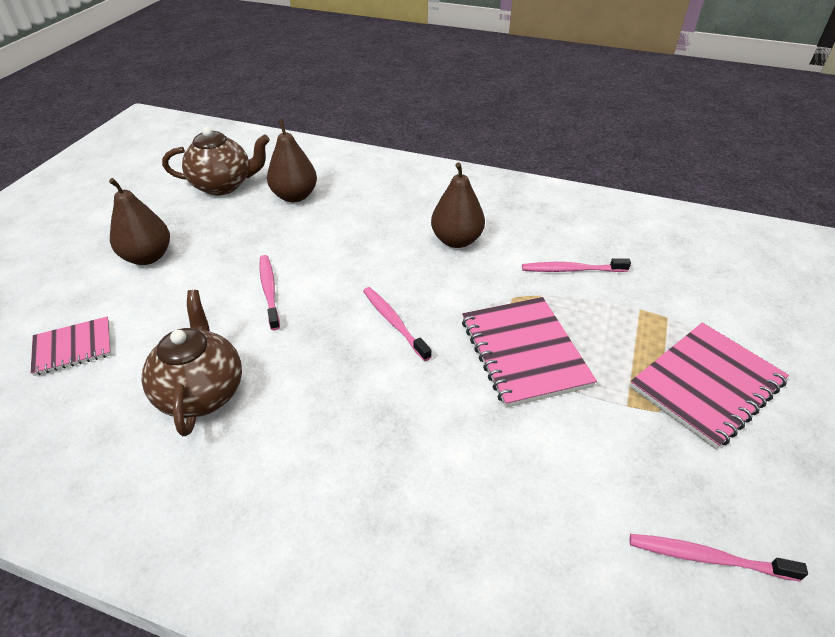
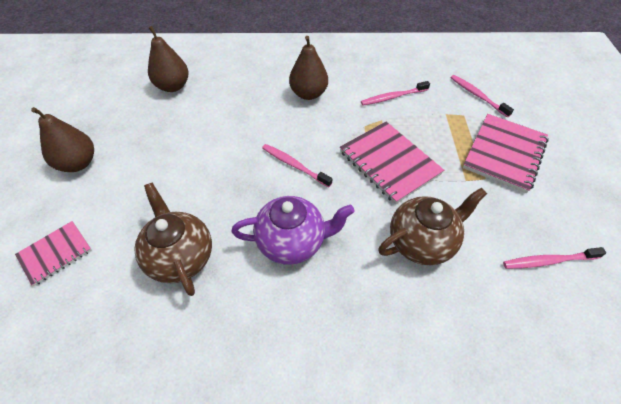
camera: 20 degrees left, 10 degrees up
brown teapot [162,127,270,195] -> brown teapot moved to [378,188,487,265]
pink toothbrush [259,255,280,330] -> pink toothbrush moved to [450,75,514,117]
none -> purple teapot [232,196,355,265]

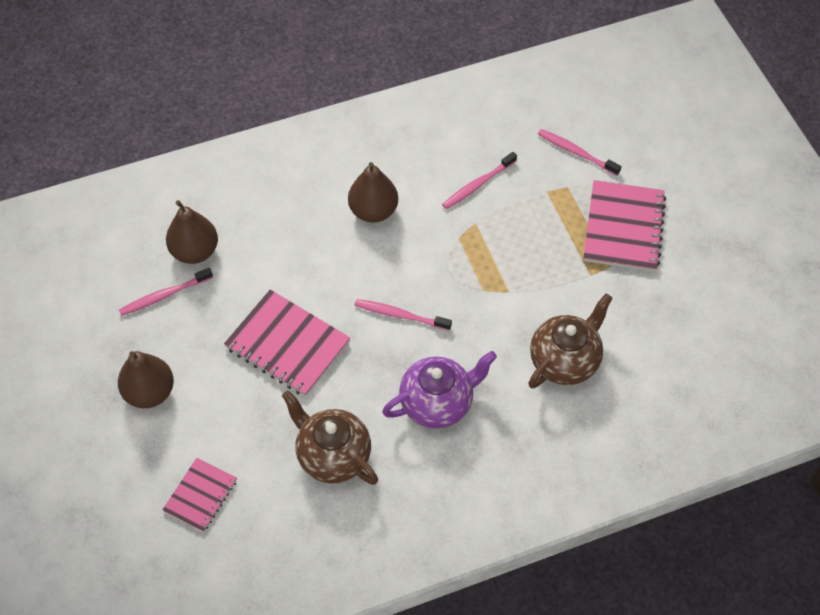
camera: 20 degrees left, 5 degrees up
pink notebook [340,122,444,204] -> pink notebook moved to [224,290,350,397]
pink toothbrush [503,247,606,269] -> pink toothbrush moved to [119,268,213,316]

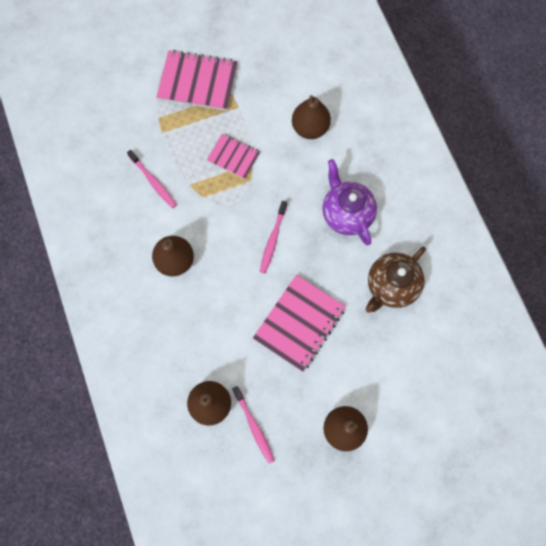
camera: 90 degrees left, 15 degrees up
pink notebook [162,458,237,532] -> pink notebook moved to [207,133,260,179]
brown teapot [528,294,612,389] -> brown pear [292,95,331,139]
pink toothbrush [538,129,622,176] -> none

